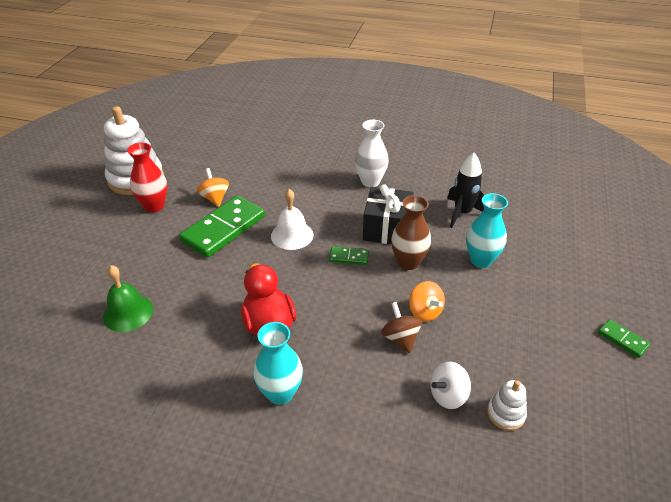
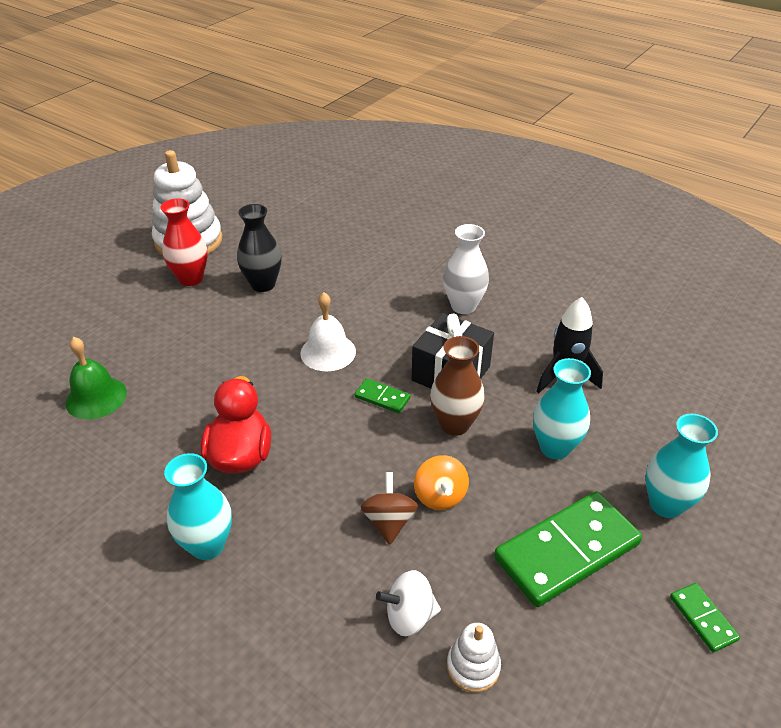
camera: 20 degrees right, 0 degrees up
green domino [179,195,265,258] -> green domino moved to [494,491,642,607]
orange spinning top [197,168,229,207] -> black vase [237,204,282,292]
none -> turquoise vase [645,414,718,518]

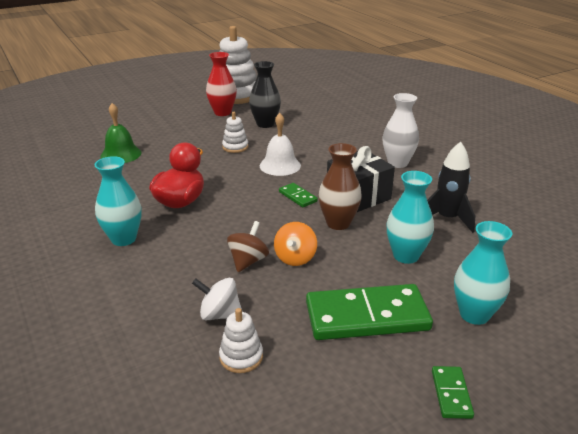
camera: 25 degrees right, 10 degrees down
none -> white stacking toy [222,112,248,153]

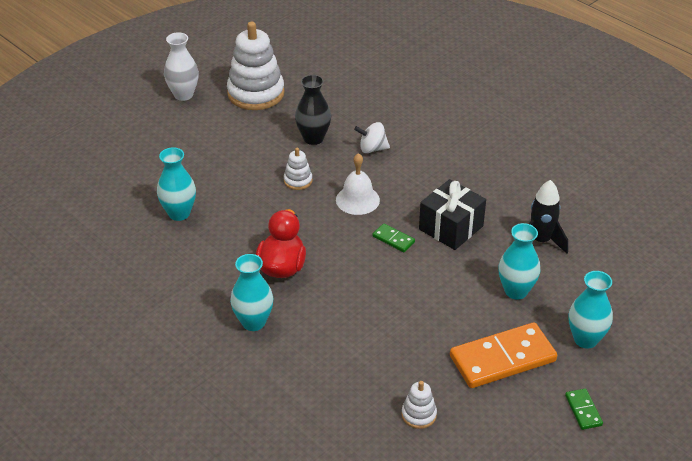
camera: 15 degrees left, 10 degrees up
green bell [100,103,141,163] -> turquoise vase [157,147,196,221]
white spinning top [192,278,242,320] -> white spinning top moved to [354,122,390,153]
red vase [206,52,237,116] -> none
brown spinning top [227,221,269,272] -> none
orange spinning top [274,222,317,266] -> none
green domino [306,284,433,340] -> orange domino [450,322,557,388]
brown vase [318,143,362,230] -> none
white vase [382,93,419,168] -> white vase moved to [164,32,199,101]

